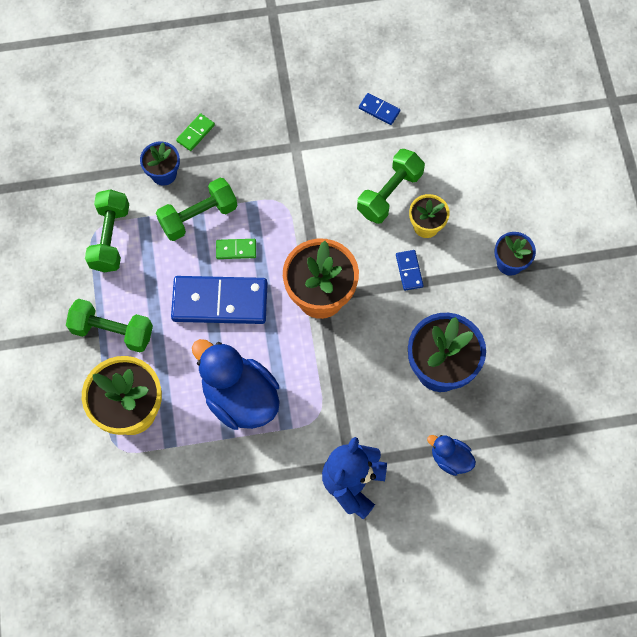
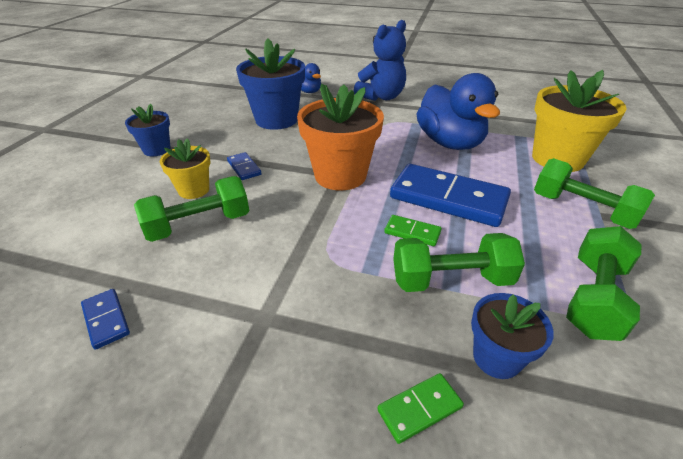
camera: 155 degrees left, 30 degrees down
blue domino [396,250,423,291] -> blue domino turned 45 degrees counterclockwise [227,152,262,180]

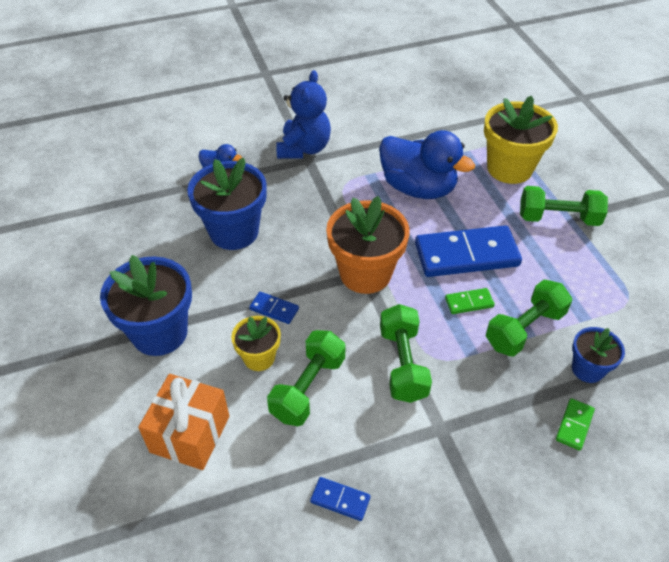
camera: 35 degrees left, 10 degrees up
blue flower pot [125,104,171,156] -> blue flower pot [100,255,192,356], size x1.81
green dumbbell [566,226,641,341] -> green dumbbell moved to [380,304,432,403]
none -> orange gift [138,374,229,470]

